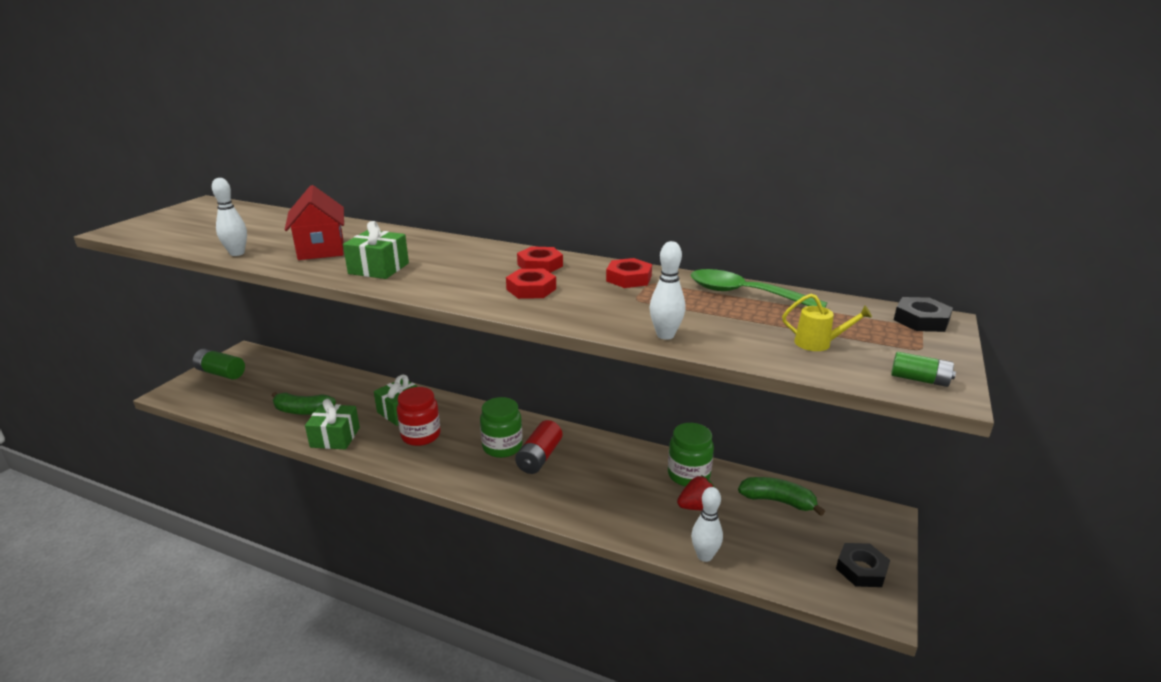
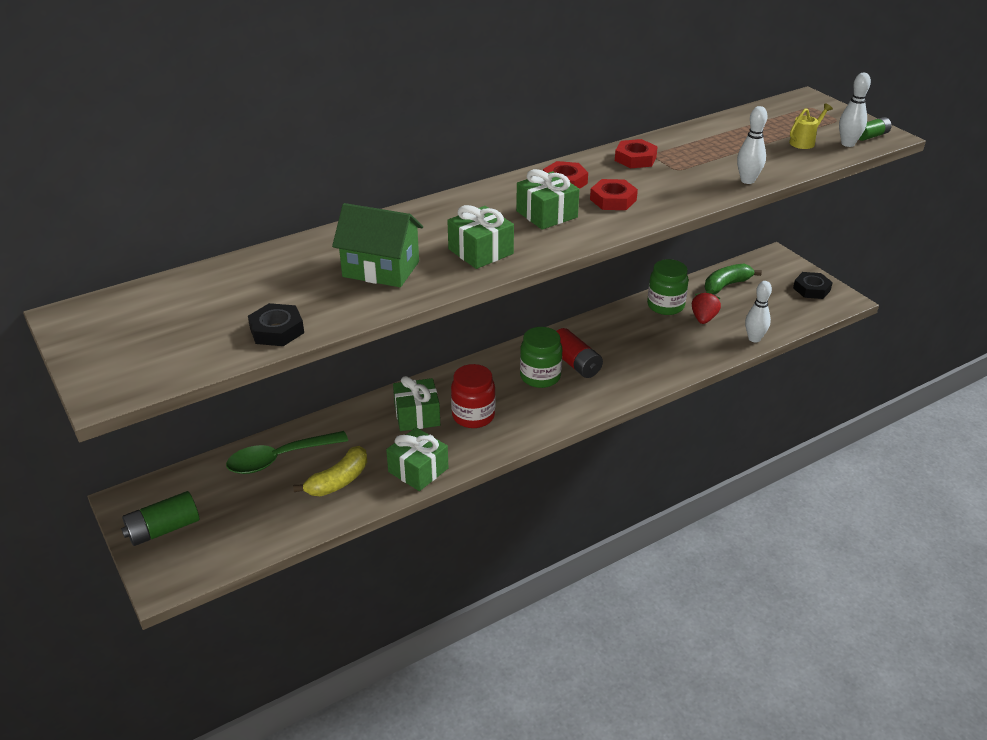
camera: 55 degrees left, 10 degrees up
white bowling pin [212,178,247,256] -> white bowling pin moved to [839,73,871,147]
green banana [272,392,336,415] -> yellow banana [293,446,367,496]
red house [285,185,344,260] -> green house [332,203,423,287]
green spoon [691,269,827,308] -> green spoon moved to [226,431,348,474]
black nut [894,297,953,332] -> black nut moved to [248,303,304,346]
none -> green gift [516,169,579,230]

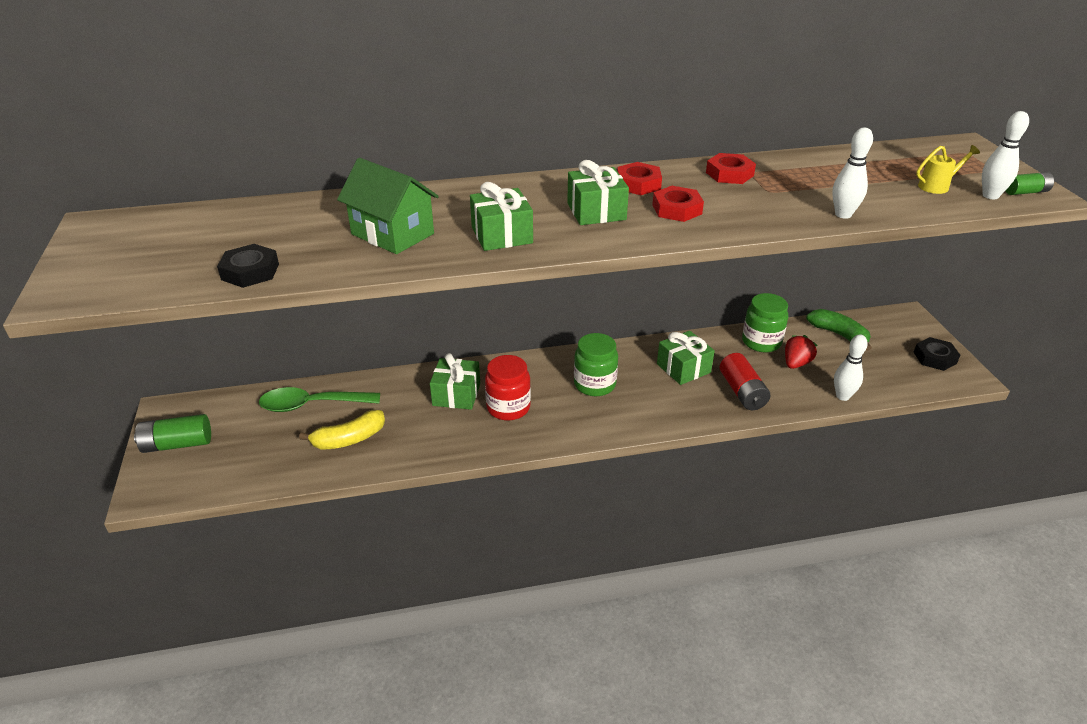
camera: 20 degrees right, 0 degrees up
green gift [386,427,449,491] -> green gift moved to [657,331,715,385]
red battery [557,328,603,378] -> red battery moved to [720,353,770,410]
green banana [705,264,762,294] -> green banana turned 60 degrees clockwise [806,309,872,351]

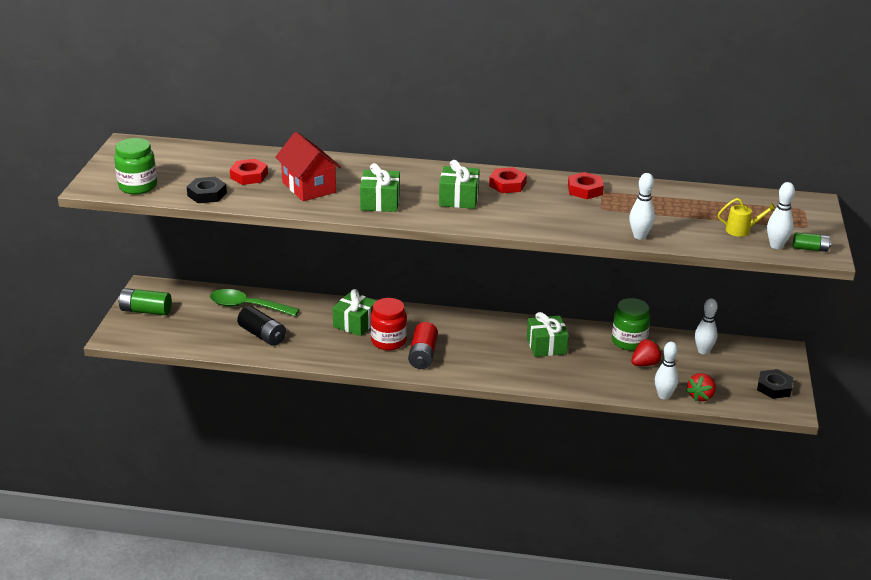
camera: 20 degrees right, 5 degrees down
yellow banana [299,410,385,450] -> black battery [237,306,286,346]
green house [337,158,439,254] -> red house [275,132,341,201]
green jar [574,333,618,396] -> green jar moved to [114,138,157,194]
red nut [652,186,704,222] -> red nut moved to [230,159,268,185]
red battery [720,353,770,410] -> red battery moved to [408,322,438,369]
green banana [806,309,872,351] -> white bowling pin [695,298,718,354]
none -> red strawberry [686,373,716,401]

